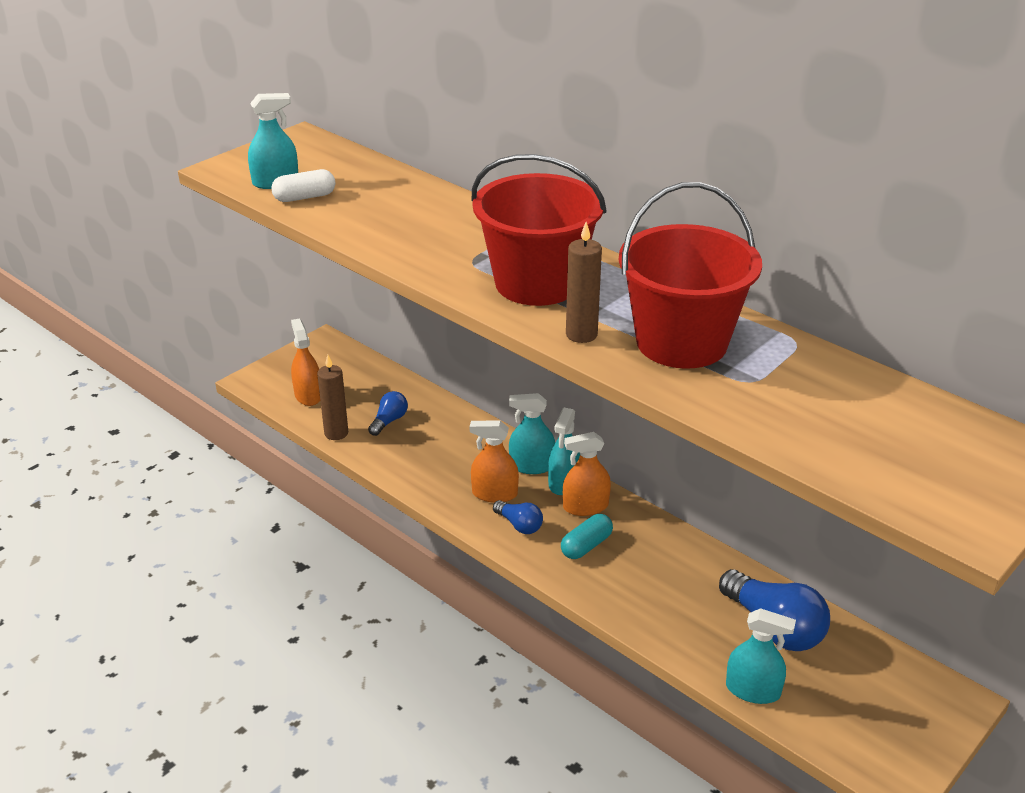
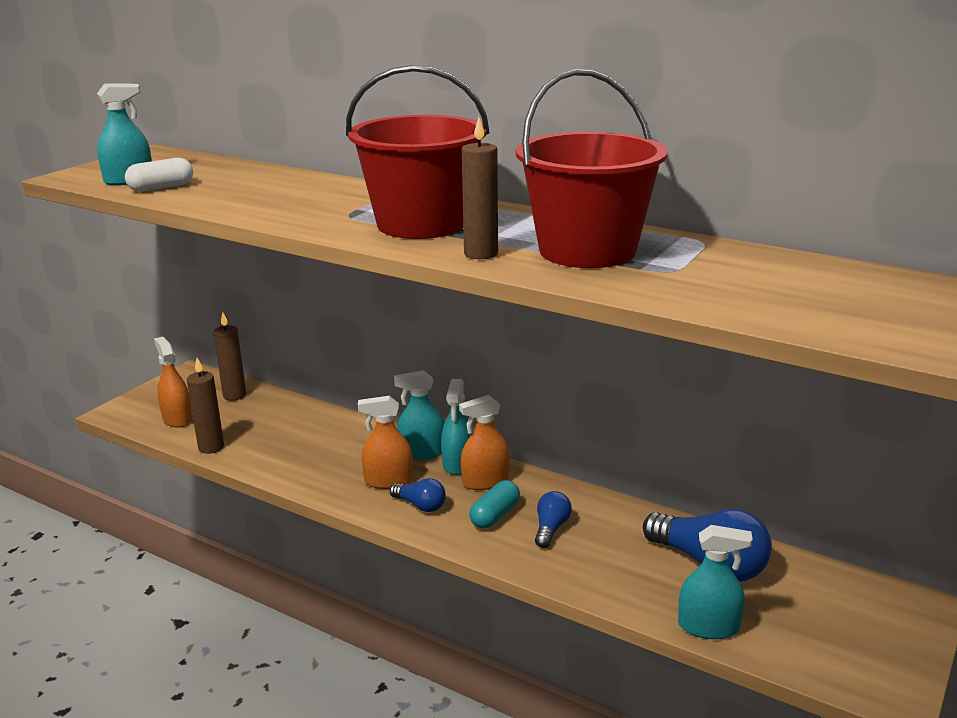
camera: 10 degrees left, 10 degrees down
blue light bulb [368,391,408,436] -> blue light bulb moved to [535,491,572,548]
none -> brown candle [213,312,246,401]

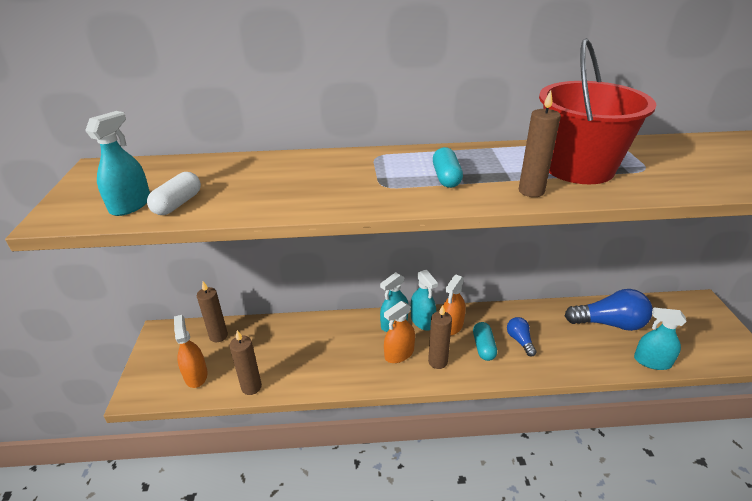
camera: 35 degrees left, 10 degrees up
orange spray bottle [154,337,192,428] -> orange spray bottle turned 45 degrees clockwise [174,315,208,388]
red bucket [346,65,489,239] -> turquoise capsule [433,147,463,188]
blue light bulb [390,478,446,512] -> brown candle [428,305,452,369]
turquoise spray bottle [678,525,753,639] -> turquoise spray bottle turned 135 degrees counterclockwise [634,308,687,370]

